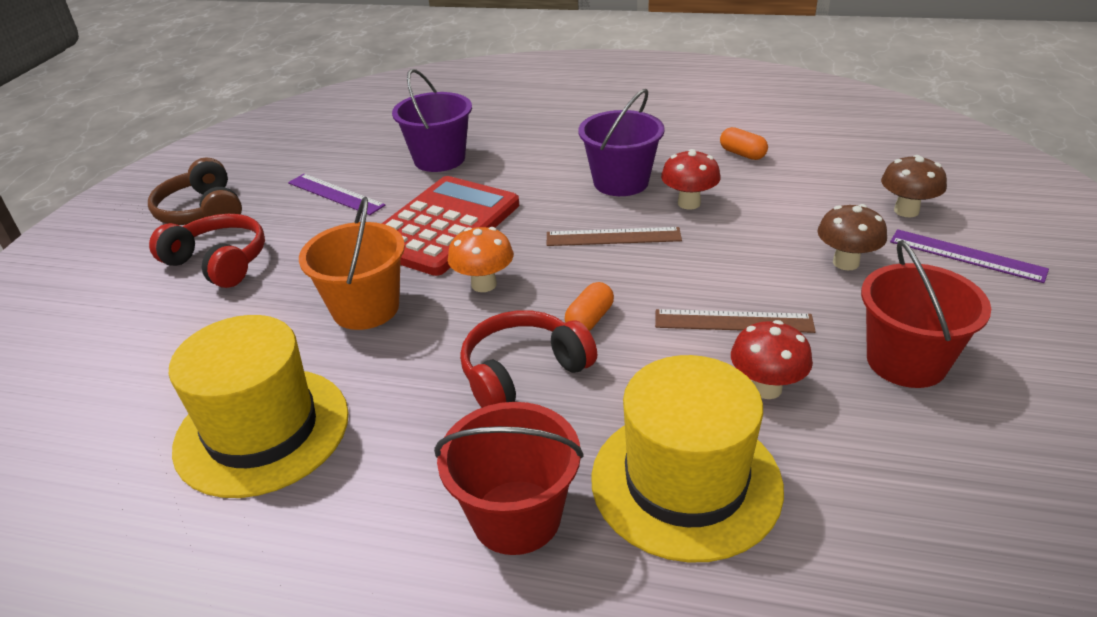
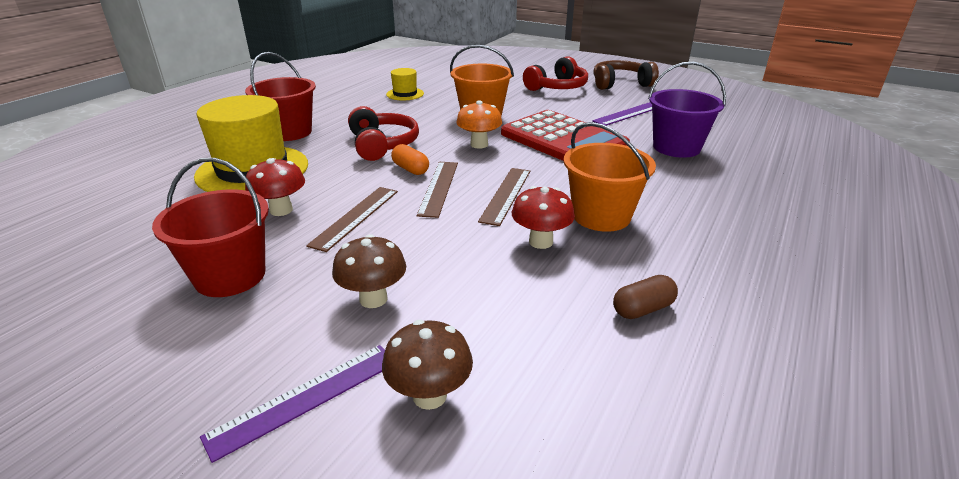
camera: 105 degrees right, 5 degrees down
yellow hat [169,315,349,498] -> yellow hat [386,68,424,100], size x0.47
purple bucket [579,89,665,196] -> orange bucket [564,122,656,232]
orange capsule [720,127,768,160] -> brown capsule [613,275,678,319]
none -> brown ruler [417,162,458,218]

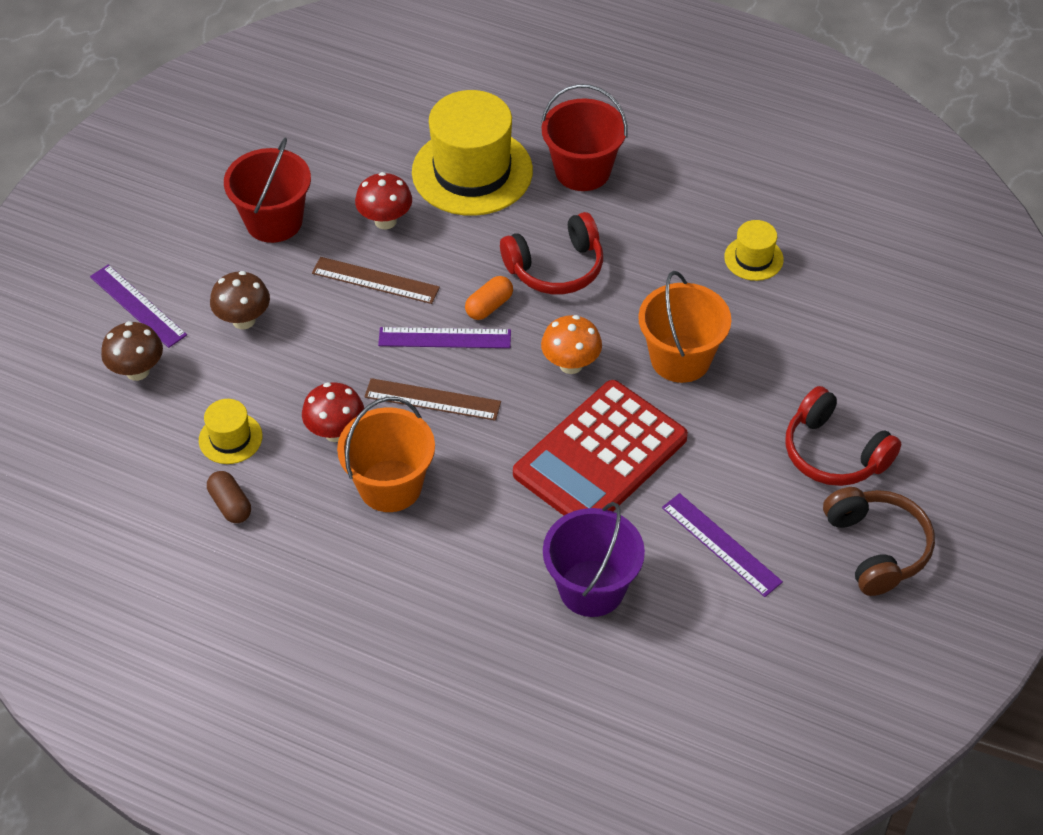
camera: 85 degrees right, 20 degrees up
brown ruler [417,162,458,218] -> purple ruler [378,327,511,348]
none -> yellow hat [199,399,263,464]

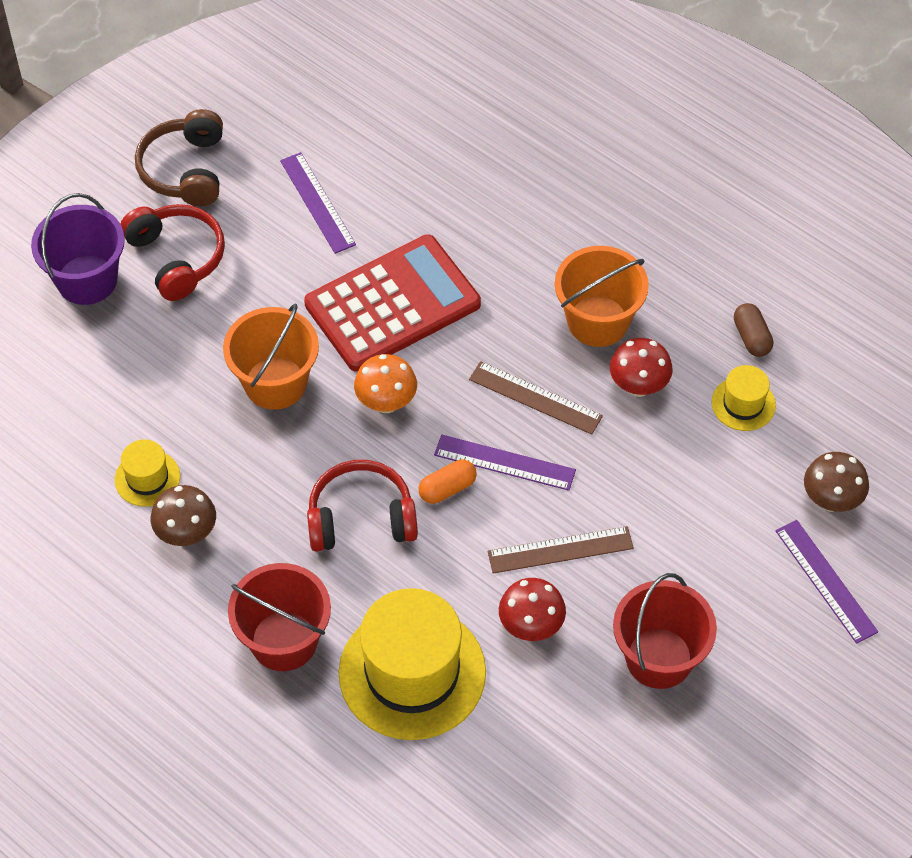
camera: 165 degrees left, 5 degrees up
brown mushroom [210,271,270,330] -> brown mushroom moved to [151,485,216,546]
brown ruler [312,257,440,304] -> brown ruler turned 45 degrees counterclockwise [488,526,634,574]
purple bucket [543,502,645,617] -> purple bucket moved to [31,193,125,305]

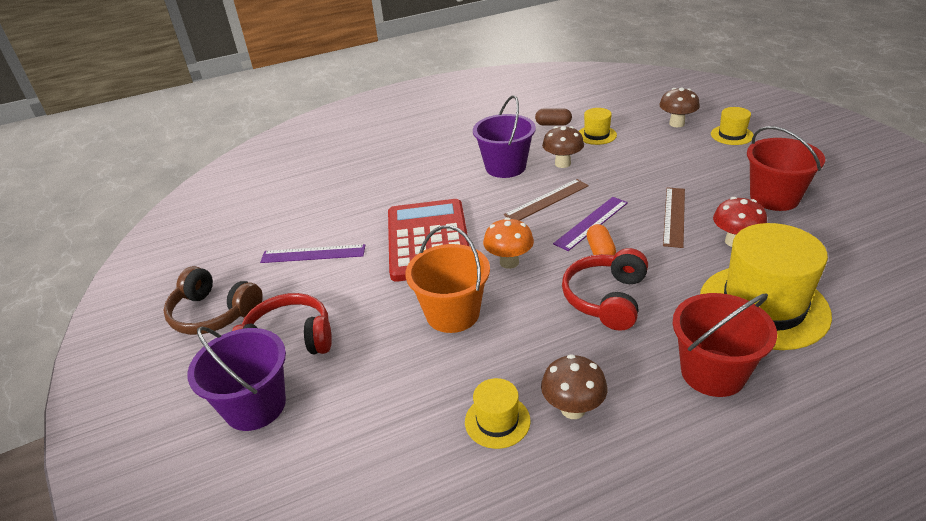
camera: 60 degrees left, 20 degrees down
orange bucket [555,246,649,347] -> purple bucket [473,96,536,178]
red mushroom [610,338,673,397] -> brown mushroom [542,126,584,168]
purple ruler [776,520,878,644] -> yellow hat [711,107,754,145]

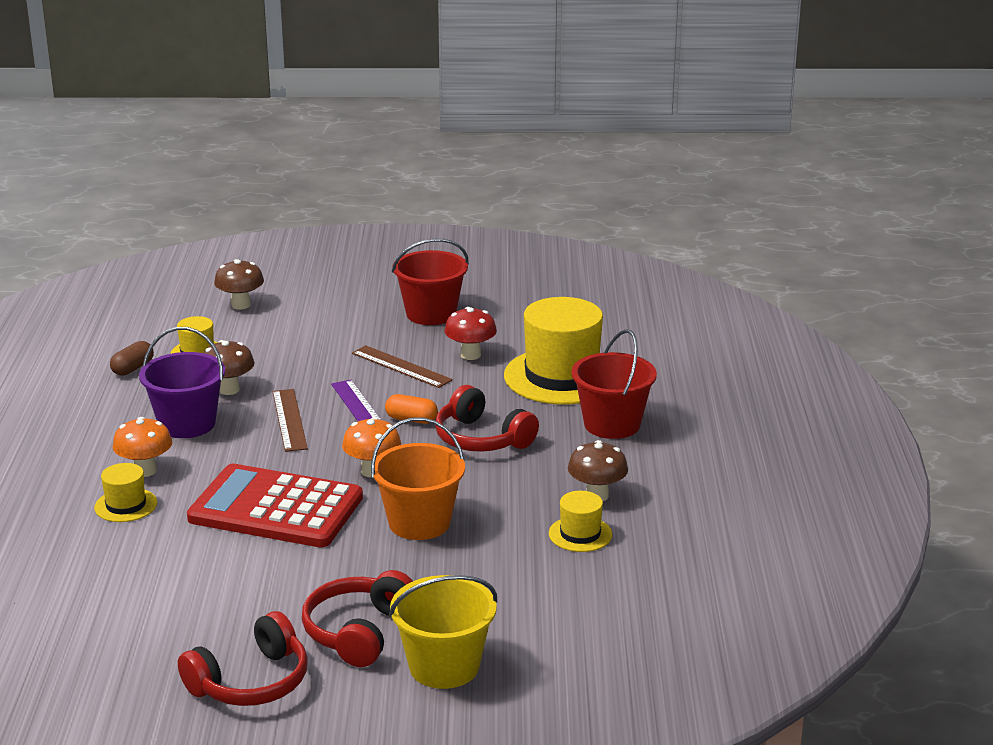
camera: 70 degrees left, 10 degrees down
brown headphones [163,266,263,335] -> red headphones [178,611,308,706]
purple bucket [187,326,286,431] -> yellow bucket [389,575,497,689]
purple ruler [260,244,365,263] -> none
yellow hat [711,107,754,145] -> yellow hat moved to [94,463,157,522]
none -> orange mushroom [113,417,172,477]

